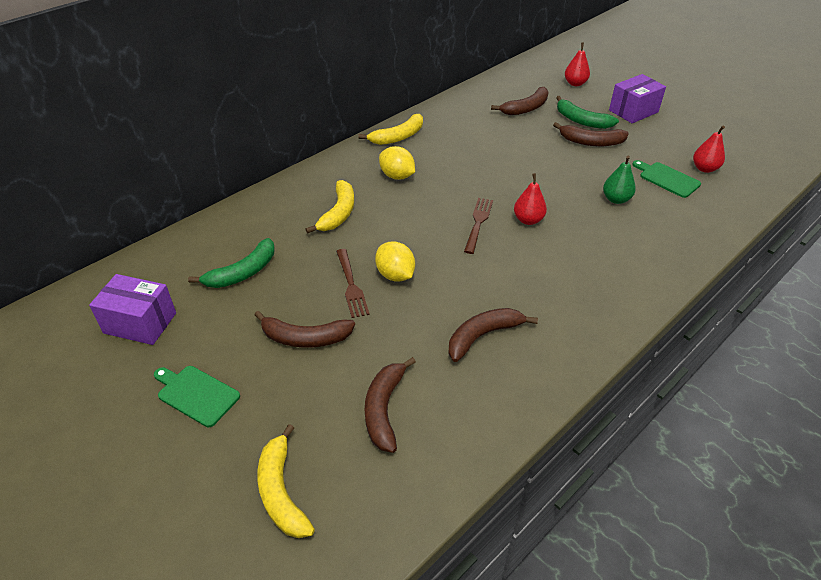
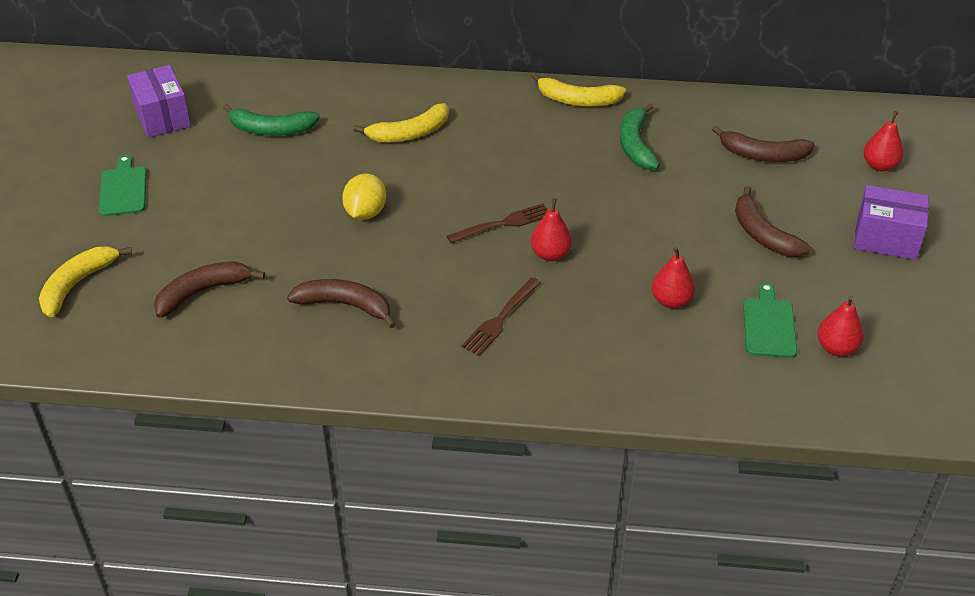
camera: 50 degrees right, 0 degrees up
brown banana [254,311,355,348] -> none
brown fork [336,249,370,318] -> brown fork moved to [461,278,541,356]
yellow lemon [379,146,415,180] -> none
green banana [556,96,619,129] -> green banana moved to [620,103,660,170]
green pear [603,155,636,204] -> red pear [652,247,695,309]

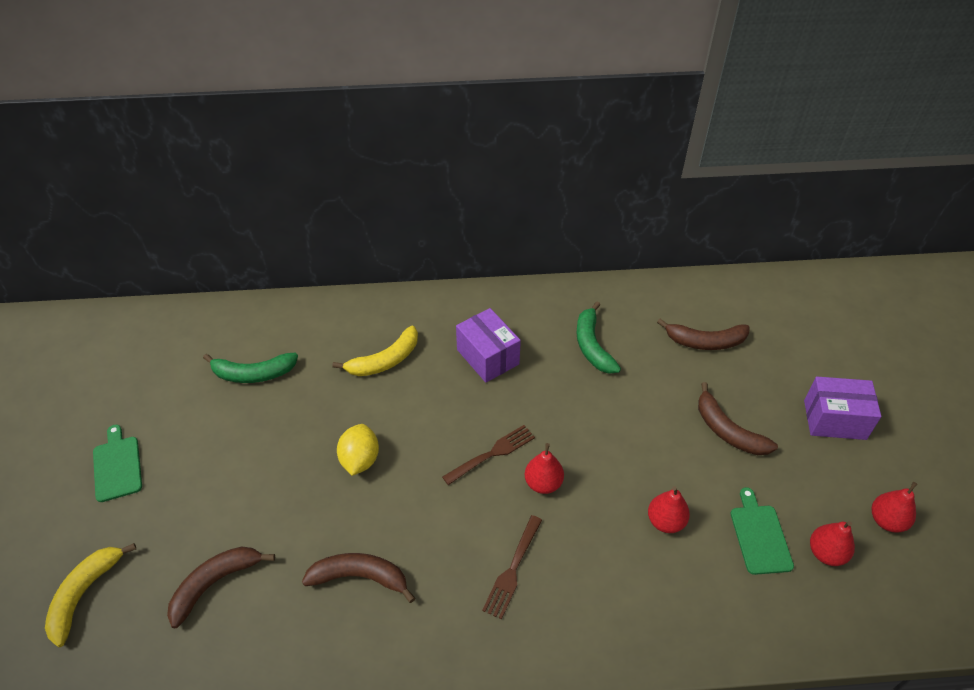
camera: 10 degrees left, 5 degrees up
purple box [127,65,191,138] -> purple box moved to [456,308,521,383]
yellow banana [531,73,626,107] -> none
red pear [863,111,904,171] -> red pear moved to [872,482,917,533]

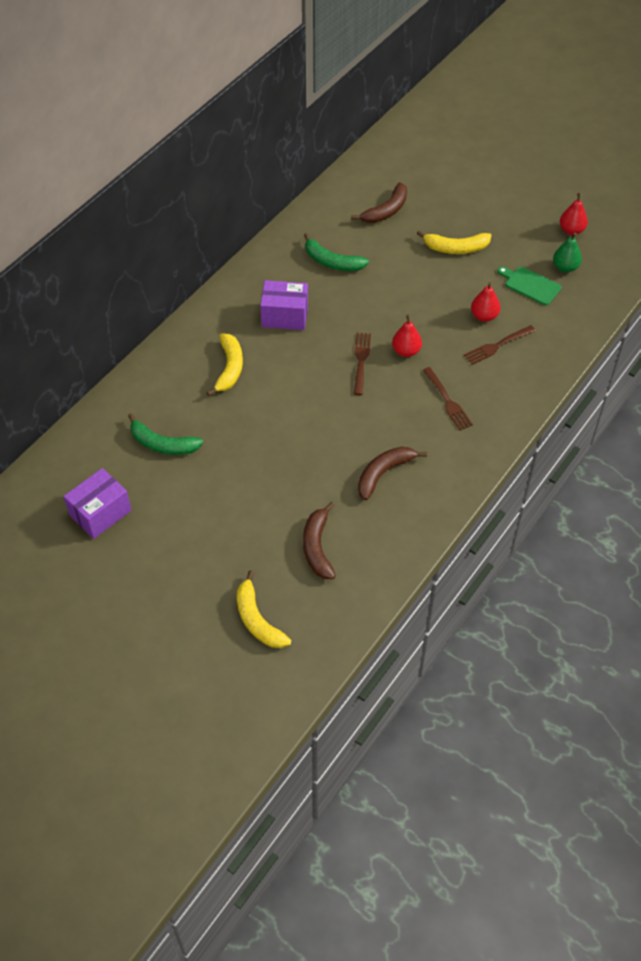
camera: 50 degrees left, 5 degrees up
green cutting board [93,425,142,502] -> none
green banana [203,353,298,383] -> green banana turned 75 degrees clockwise [128,413,203,455]
yellow lemon [337,424,379,476] -> none
brown banana [698,382,778,455] -> yellow banana [417,230,491,254]
purple box [804,376,881,440] -> purple box moved to [64,468,131,539]
red pear [810,521,855,566] -> green pear [553,233,582,273]
none -> brown fork [464,325,536,365]

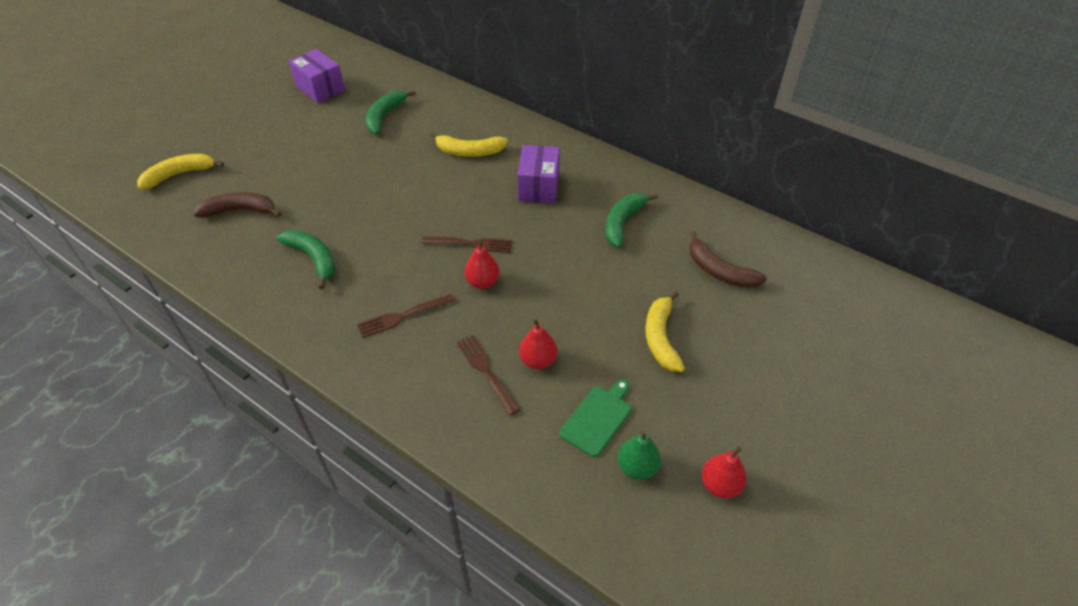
camera: 90 degrees right, 5 degrees down
brown banana [358,446,427,500] -> green banana [276,230,335,289]

